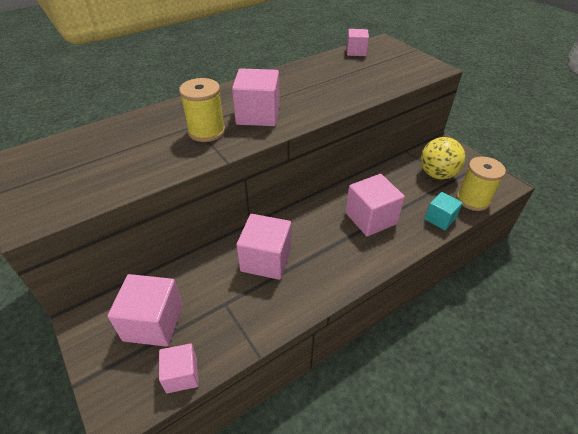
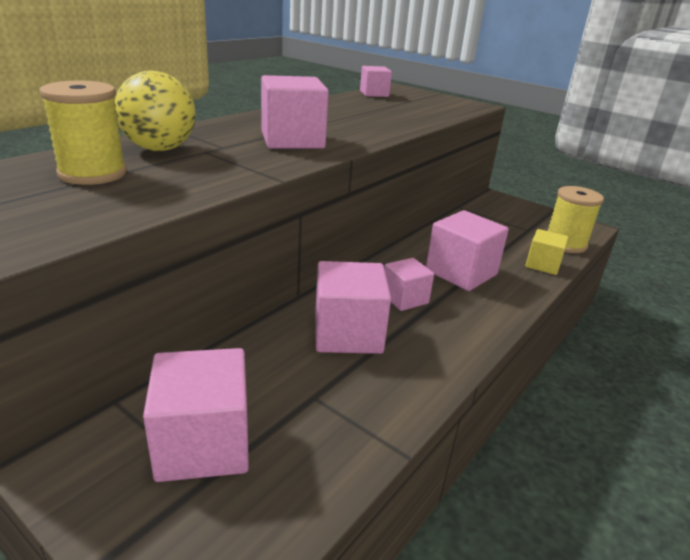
camera: 20 degrees left, 15 degrees down
pink cube [159,343,199,393] -> pink cube moved to [384,258,434,311]
yellow spool [179,78,225,142] -> yellow spool moved to [39,80,127,185]
yellow ball [421,137,465,179] -> yellow ball moved to [115,71,196,151]
turquoise cube [425,192,463,230] -> yellow cube [525,229,569,275]

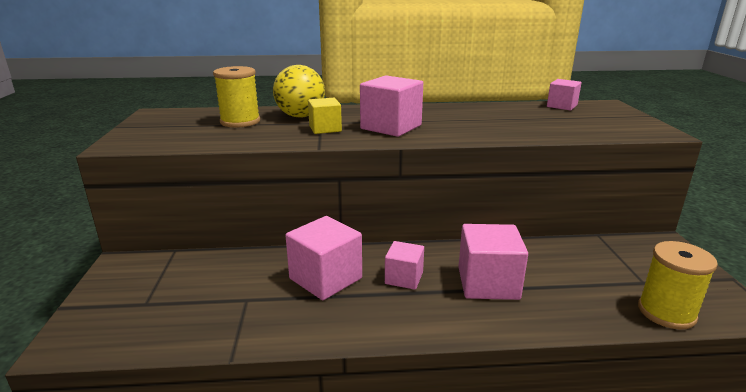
camera: 50 degrees right, 5 degrees down
pink cube [143,348,249,482] -> none
yellow cube [525,229,569,275] -> yellow cube moved to [308,98,342,134]

